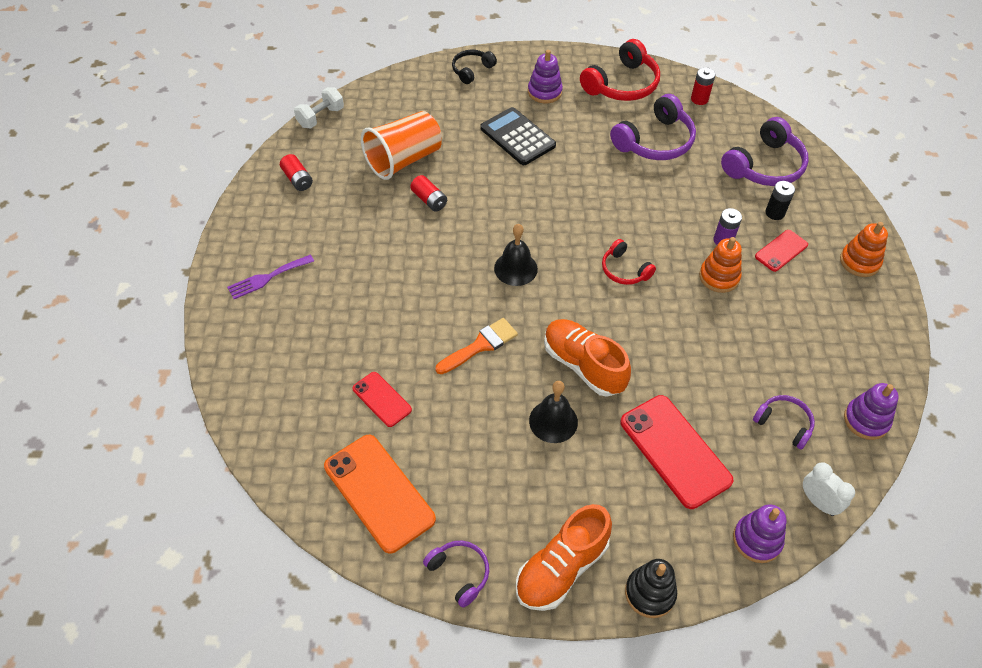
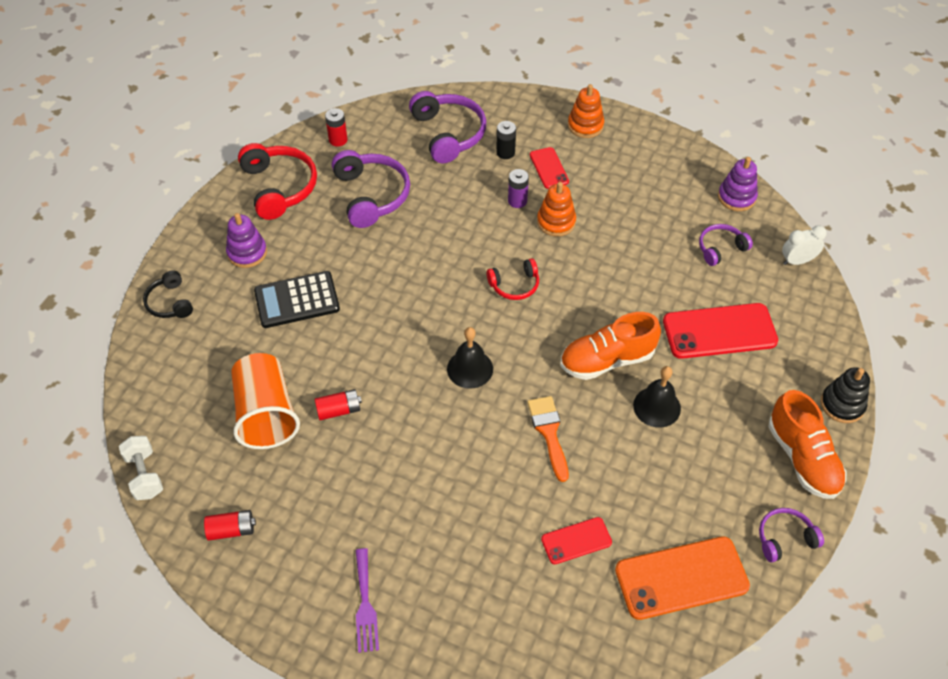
camera: 65 degrees left, 0 degrees up
purple stacking toy [733,504,786,563] -> none

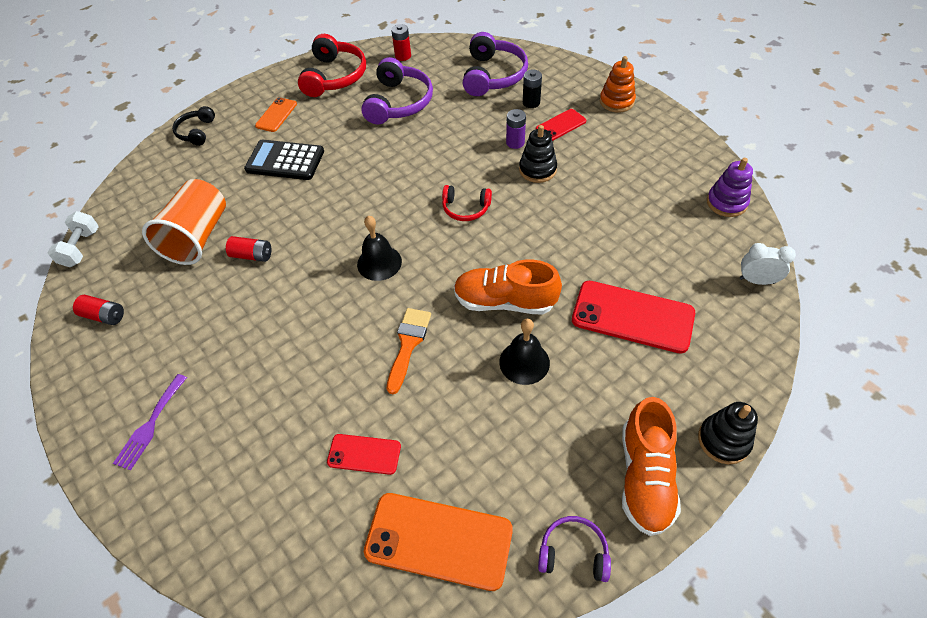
camera: 30 degrees right, 0 degrees up
purple stacking toy [226,213,267,268] -> orange phone [255,97,297,132]
red phone [530,147,569,189] -> red phone turned 45 degrees clockwise [536,109,586,141]
orange stacking toy [537,182,576,237] -> black stacking toy [519,125,557,183]
purple headphones [699,224,753,266] -> none

